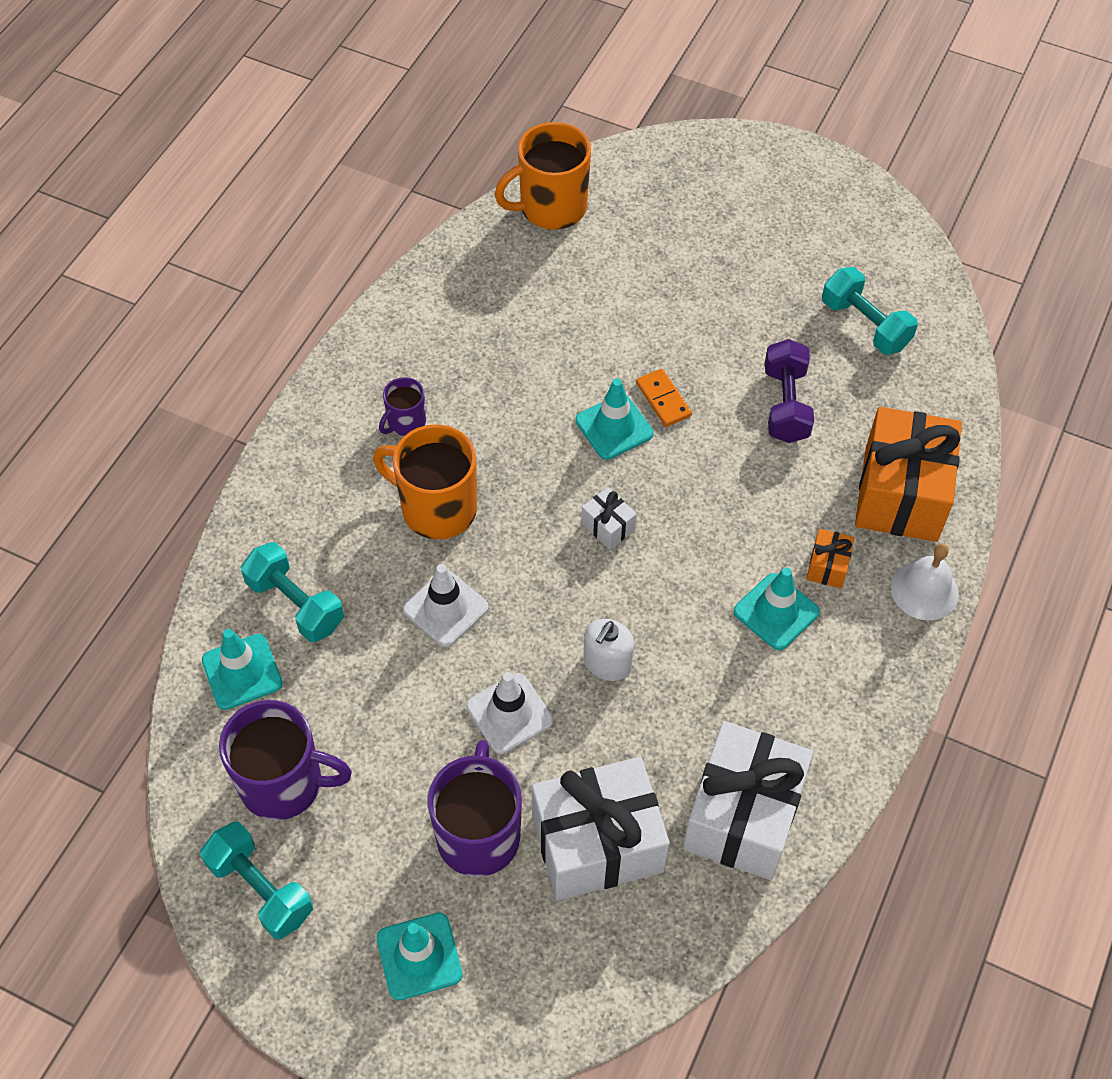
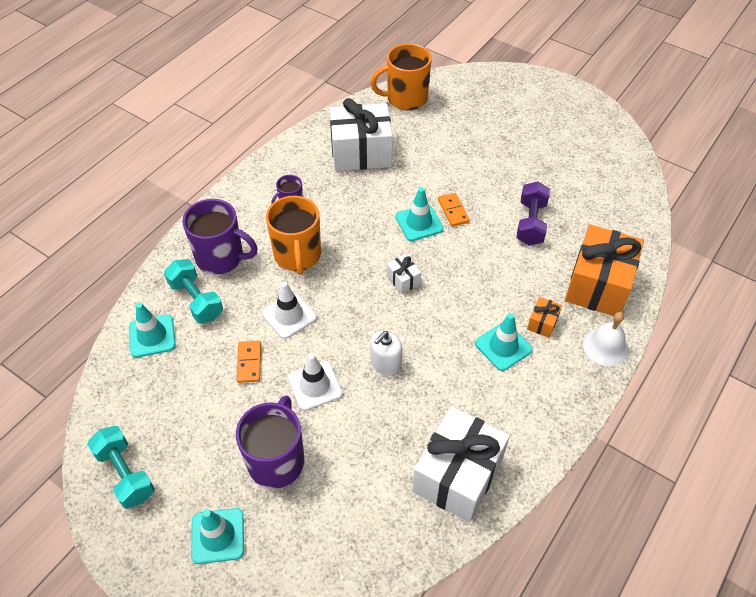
camera: 10 degrees right, 5 degrees down
purple mug [219,700,352,820] -> purple mug moved to [182,199,258,274]
orange mug [373,424,477,539] -> orange mug turned 135 degrees counterclockwise [266,196,321,275]
white gift [532,757,670,901] -> white gift moved to [329,98,393,171]
turquoise dumbbell [822,267,918,355] -> none
none -> orange domino [236,341,261,383]

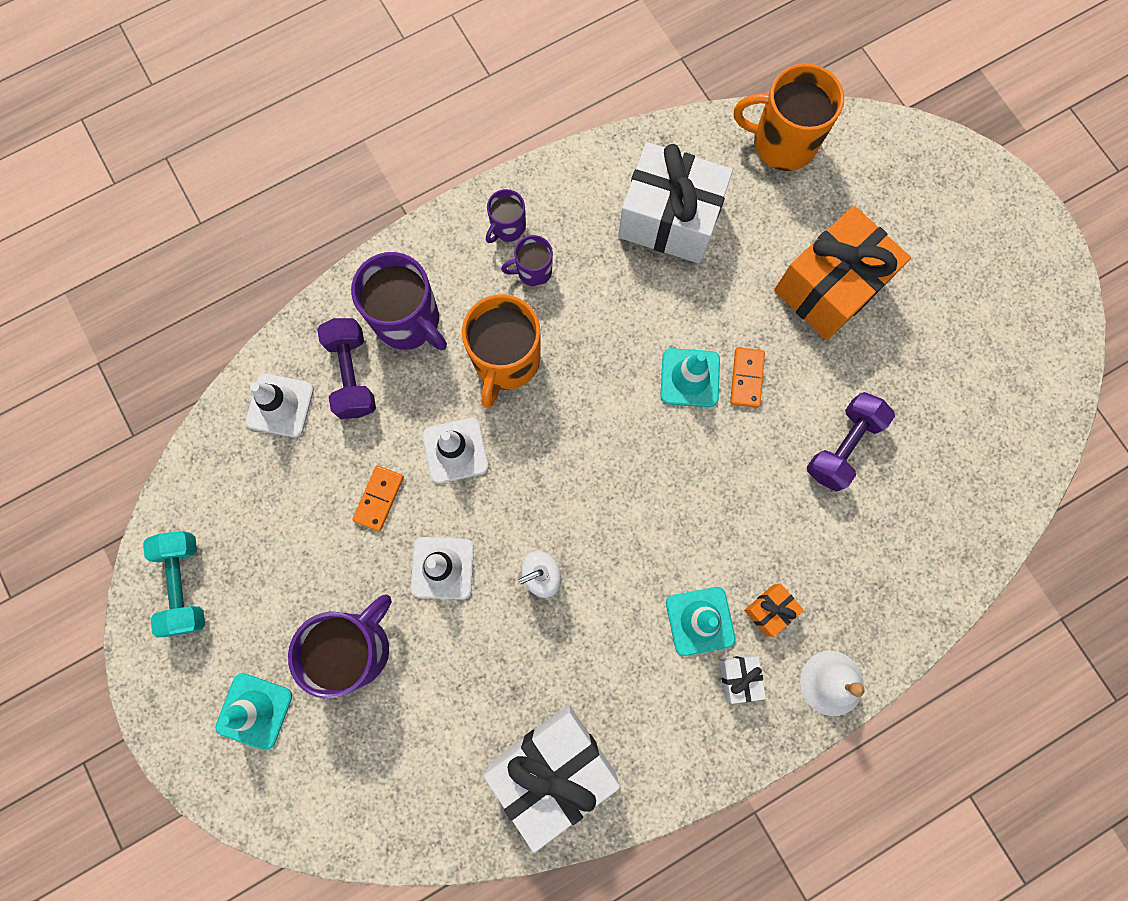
camera: 25 degrees right, 25 degrees up
turquoise traffic cone [129,302,176,358] -> white traffic cone [246,374,314,437]
turquoise dumbbell [164,259,223,323] -> purple dumbbell [317,318,376,419]
white gift [387,254,421,294] -> white gift moved to [719,655,766,704]
orange gift [565,225,644,316] -> orange gift moved to [774,206,911,340]
none -> purple mug [486,189,526,243]

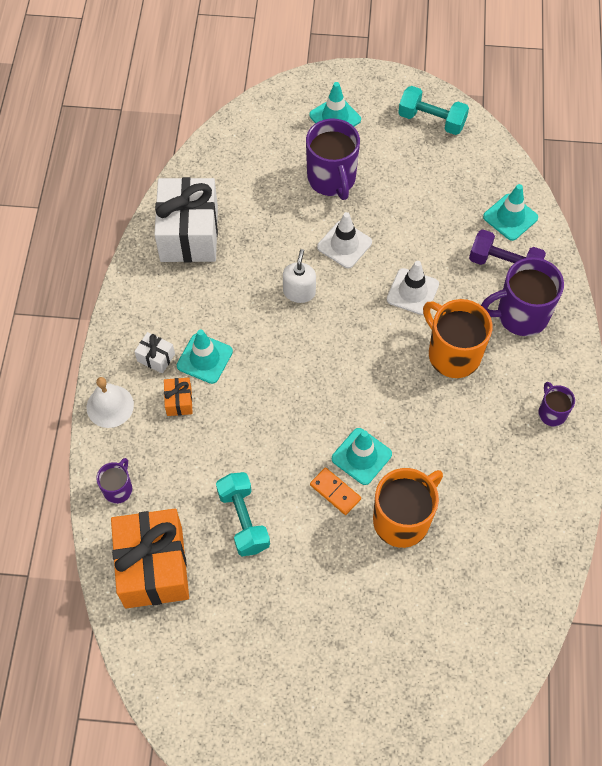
camera: 125 degrees right, 15 degrees down
white traffic cone [246,374,314,437] -> turquoise traffic cone [483,184,538,241]
orange domino [352,465,404,531] -> none
purple mug [502,235,553,286] -> purple mug moved to [96,458,132,504]
white gift [618,142,733,264] -> none
orange mug [734,63,844,171] -> orange mug moved to [373,468,443,548]
orange gift [774,206,911,340] -> orange gift moved to [111,509,189,608]
purple dumbbell [807,392,895,492] -> turquoise dumbbell [216,472,270,556]

